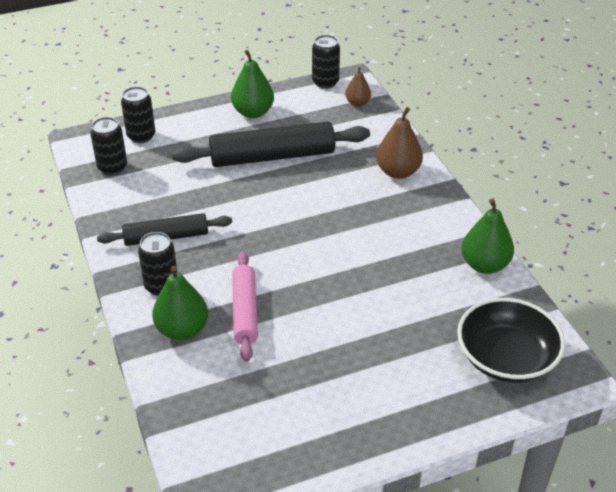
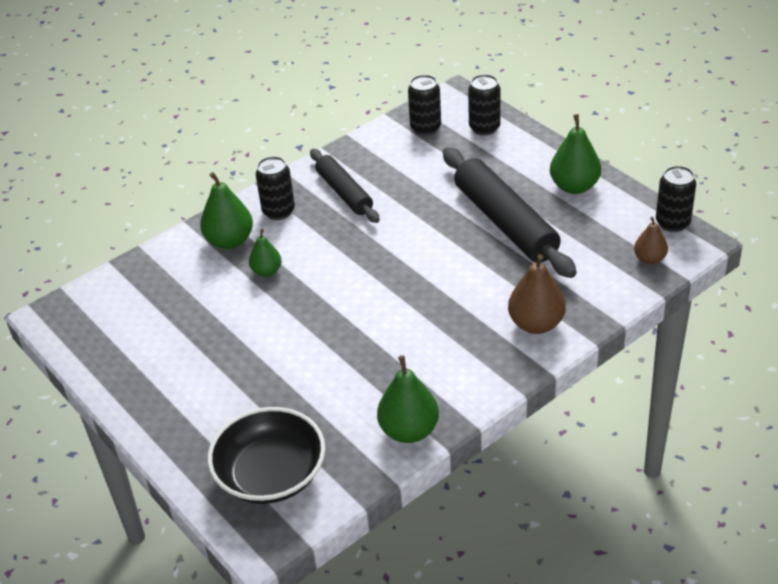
camera: 75 degrees right, 0 degrees up
pink rolling pin [232,252,258,362] -> green pear [249,229,282,277]

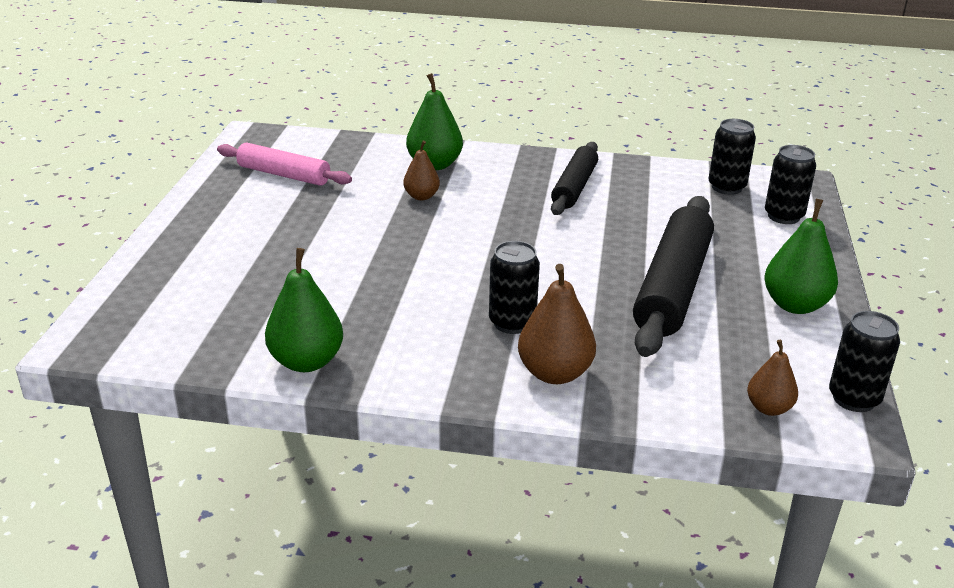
camera: 45 degrees right, 10 degrees down
black bowl [208,407,325,504] -> none
green pear [249,229,282,277] -> brown pear [403,141,440,200]
black can [256,156,295,220] -> black can moved to [489,241,540,334]
none -> pink rolling pin [217,143,352,186]

